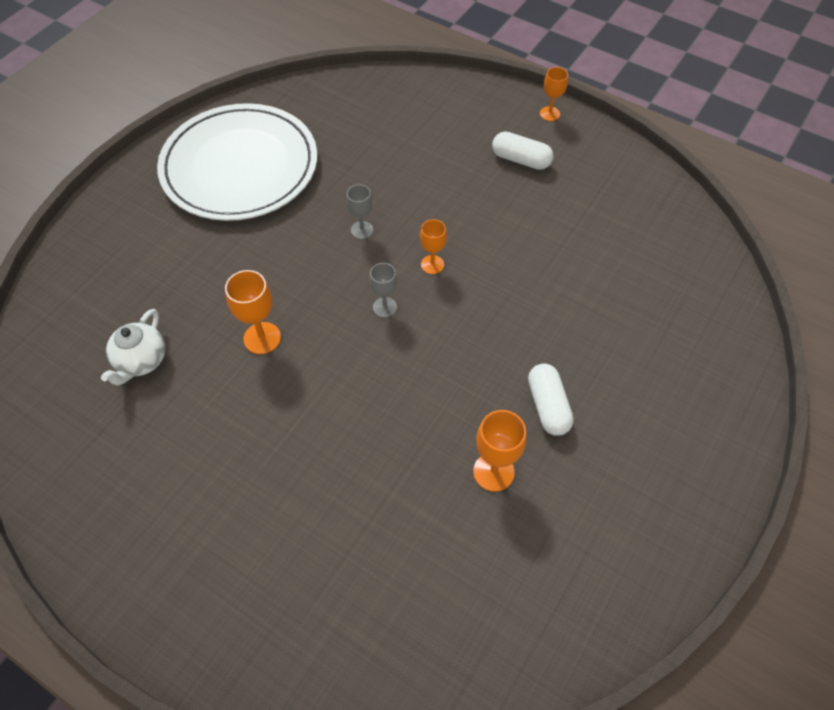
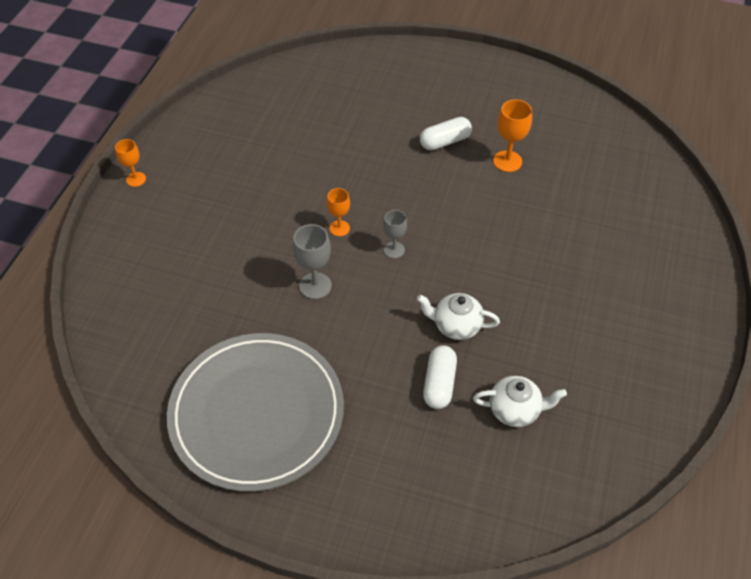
camera: 105 degrees left, 5 degrees down
white plate [157,103,317,221] -> grey plate [167,333,344,492]
orange goblet [225,270,281,354] -> white teapot [417,293,500,340]
grey goblet [346,184,373,239] -> grey goblet [293,224,332,299], size x1.50
white capsule [492,131,554,170] -> white capsule moved to [423,345,457,409]

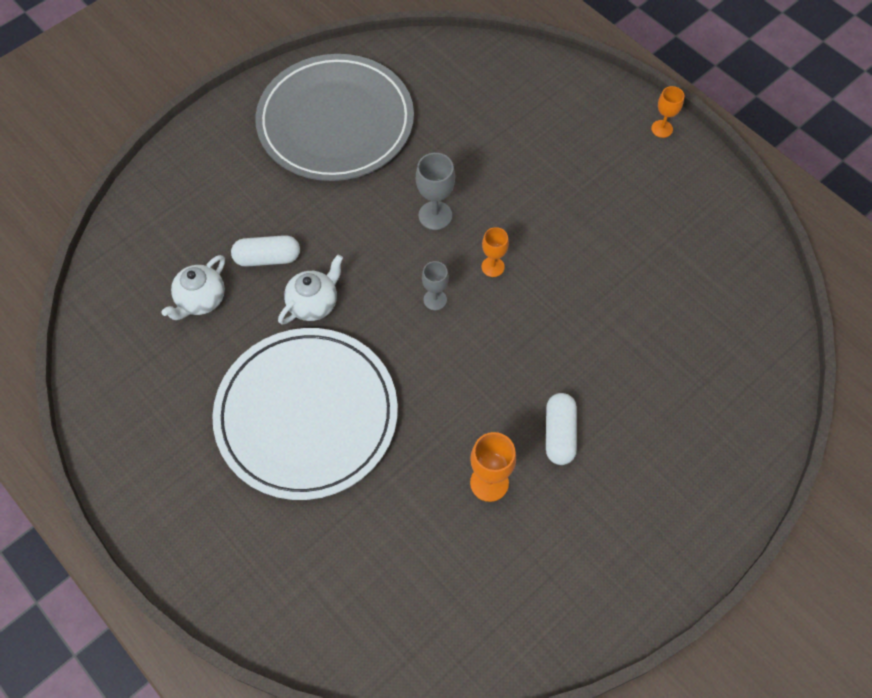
camera: 120 degrees right, 10 degrees up
white capsule [423,345,457,409] -> white capsule turned 45 degrees counterclockwise [231,235,300,267]
none -> white plate [212,328,398,500]

